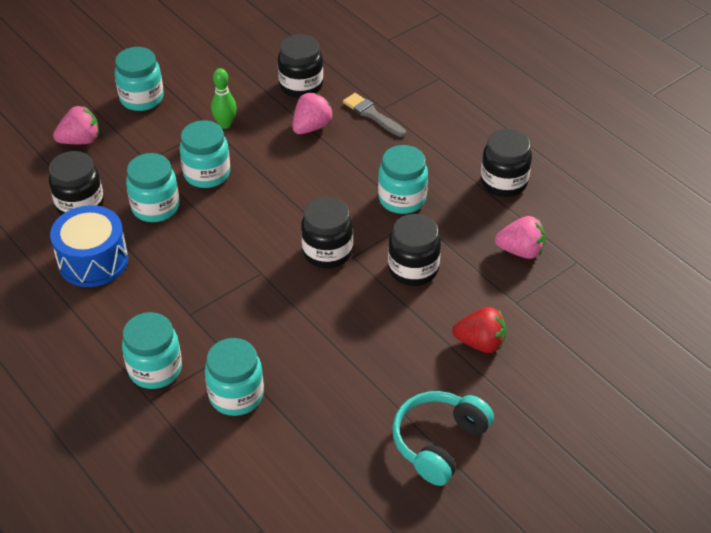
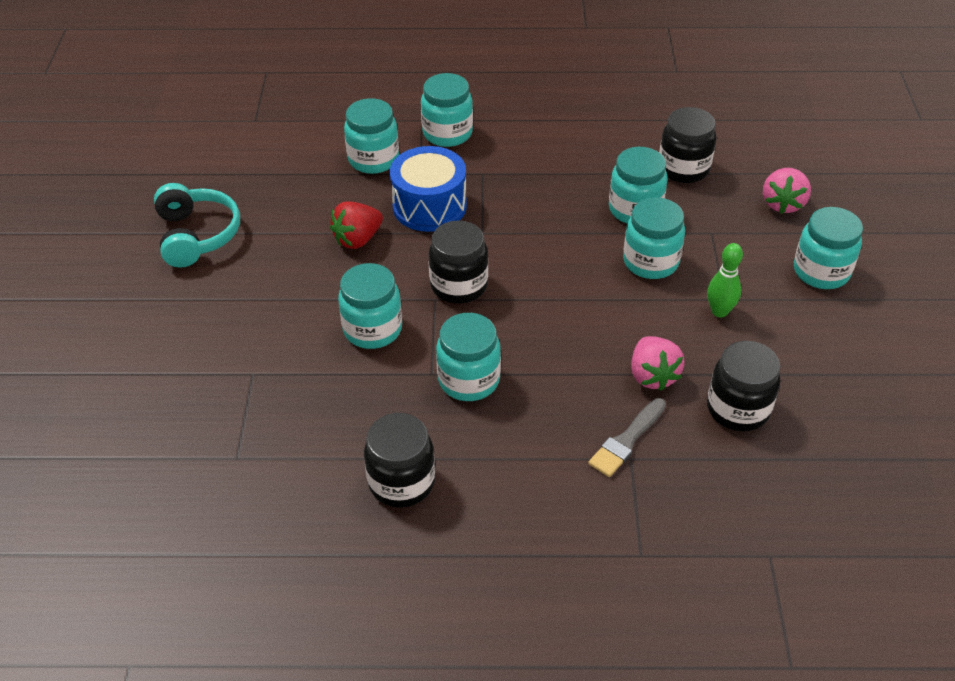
camera: 130 degrees right, 0 degrees up
blue drum [50,205,128,287] -> blue drum moved to [390,146,467,232]
grey brush [343,93,406,137] -> grey brush turned 135 degrees clockwise [588,398,666,477]
black jar [388,214,441,286] -> turquoise jar [338,263,402,349]
red strawberry [452,307,506,353] -> red strawberry moved to [330,201,383,249]
pink strawberry [495,216,546,259] -> none

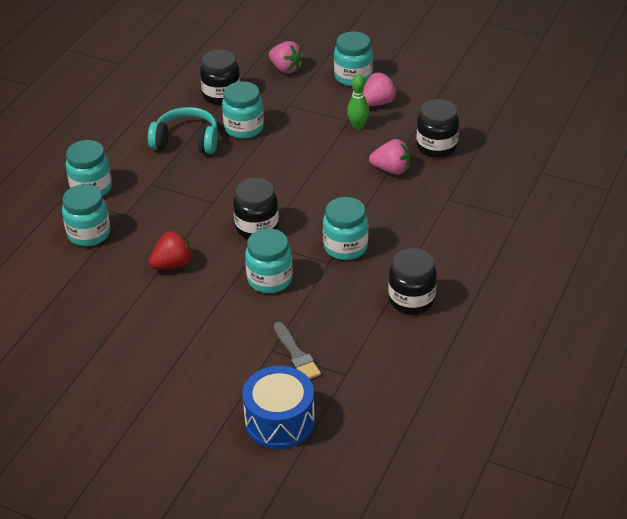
camera: 65 degrees left, 5 degrees down
turquoise headphones [154,183,240,268] -> turquoise headphones moved to [148,107,218,154]
red strawberry [330,201,383,249] -> red strawberry turned 105 degrees counterclockwise [149,231,193,269]
blue drum [390,146,467,232] -> blue drum moved to [242,366,315,449]
grey brush [588,398,666,477] -> grey brush moved to [274,322,321,379]
turquoise jar [623,197,685,279] -> none
none -> pink strawberry [363,73,397,106]

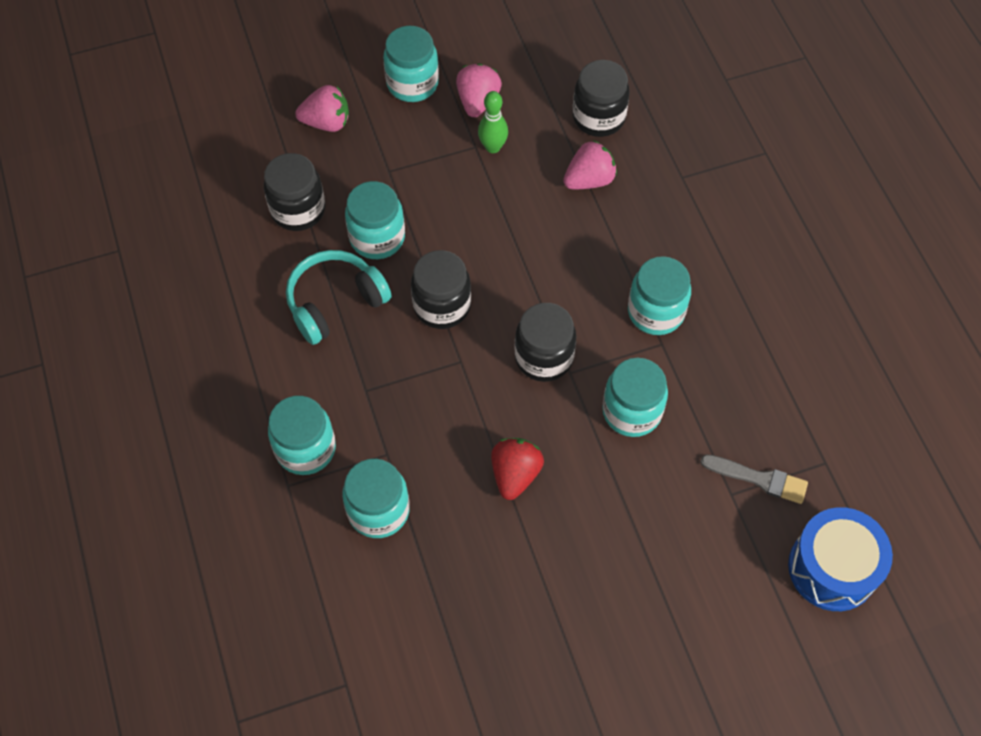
camera: 45 degrees left, 20 degrees up
black jar [388,248,437,314] -> black jar moved to [411,250,471,329]

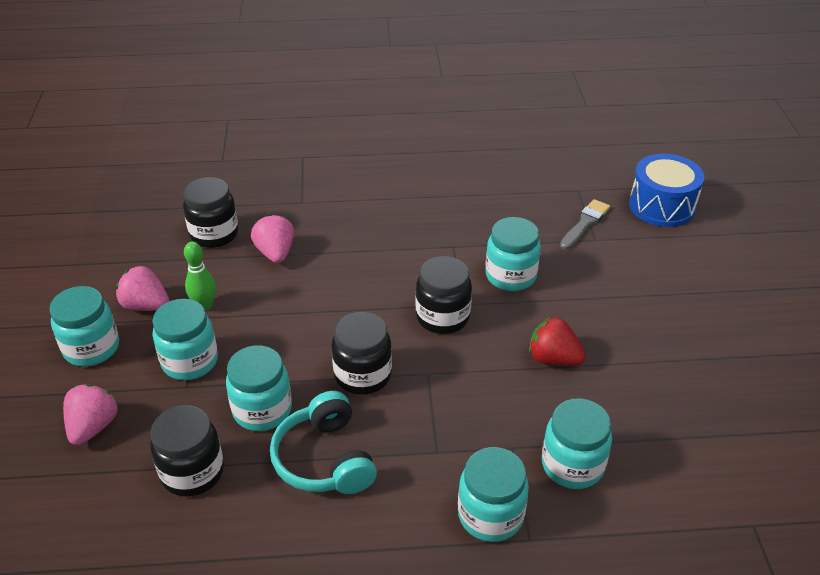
camera: 75 degrees left, 20 degrees down
turquoise jar [628,256,691,335] -> turquoise jar moved to [152,299,218,380]

